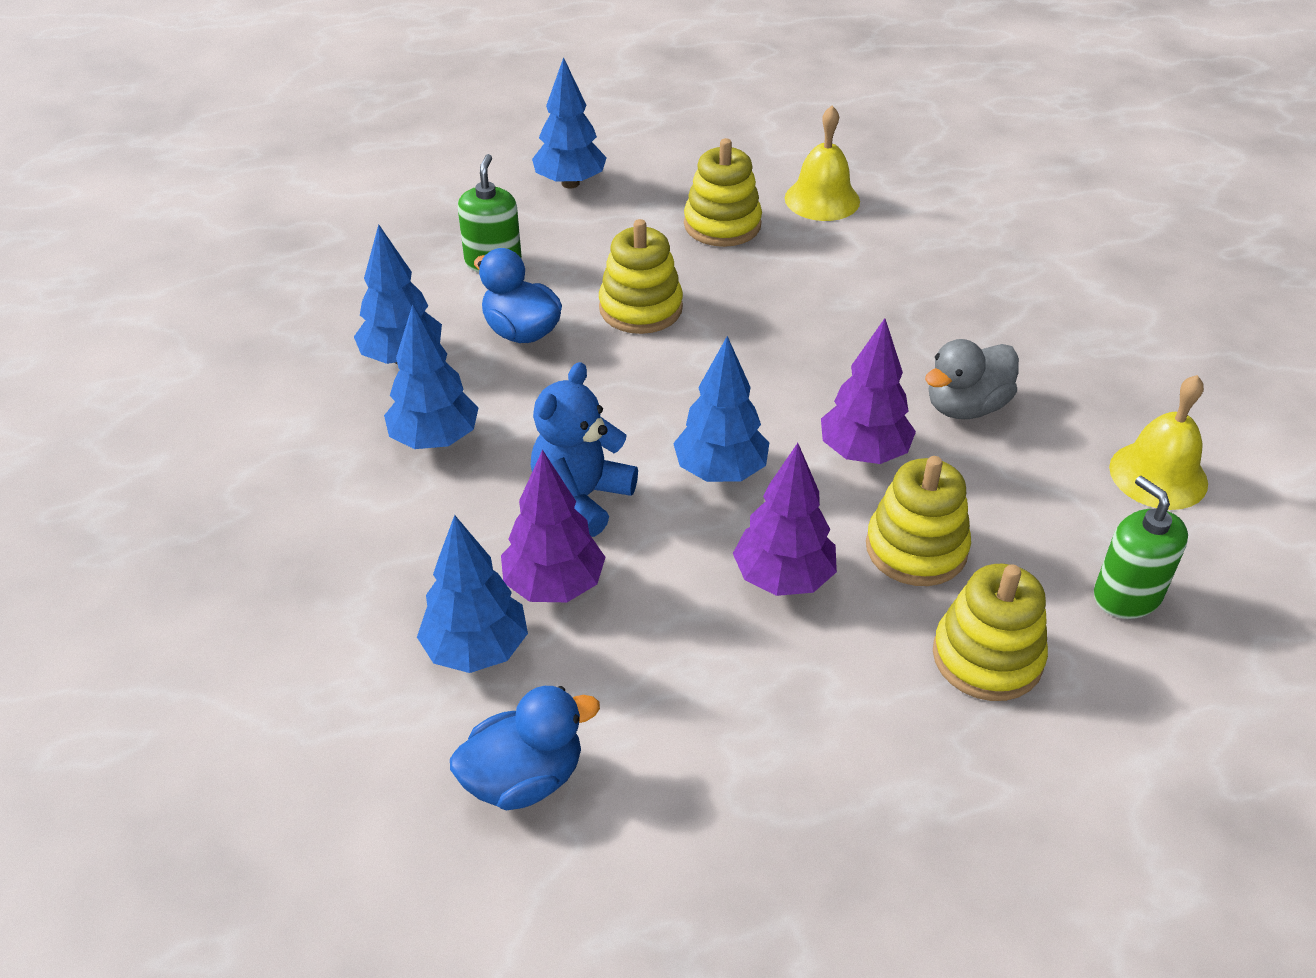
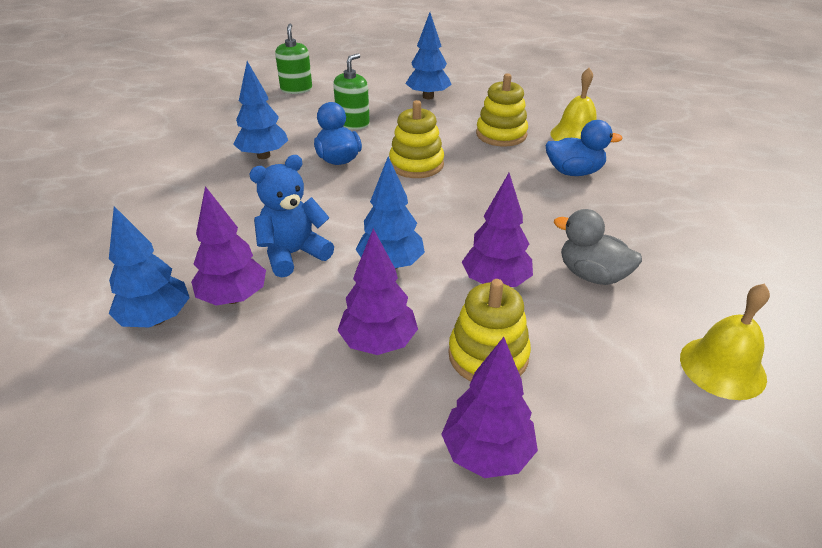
camera: 25 degrees right, 5 degrees down
blue tree [384,304,478,449] -> none
blue duck [450,686,600,810] -> blue duck moved to [546,120,623,176]
grey duck [925,339,1019,419] -> grey duck turned 45 degrees clockwise [554,209,642,285]
yellow stacking toy [933,564,1048,701] -> purple tree [441,337,538,478]
green soap dispenser [1094,476,1188,619] -> green soap dispenser moved to [275,24,312,94]

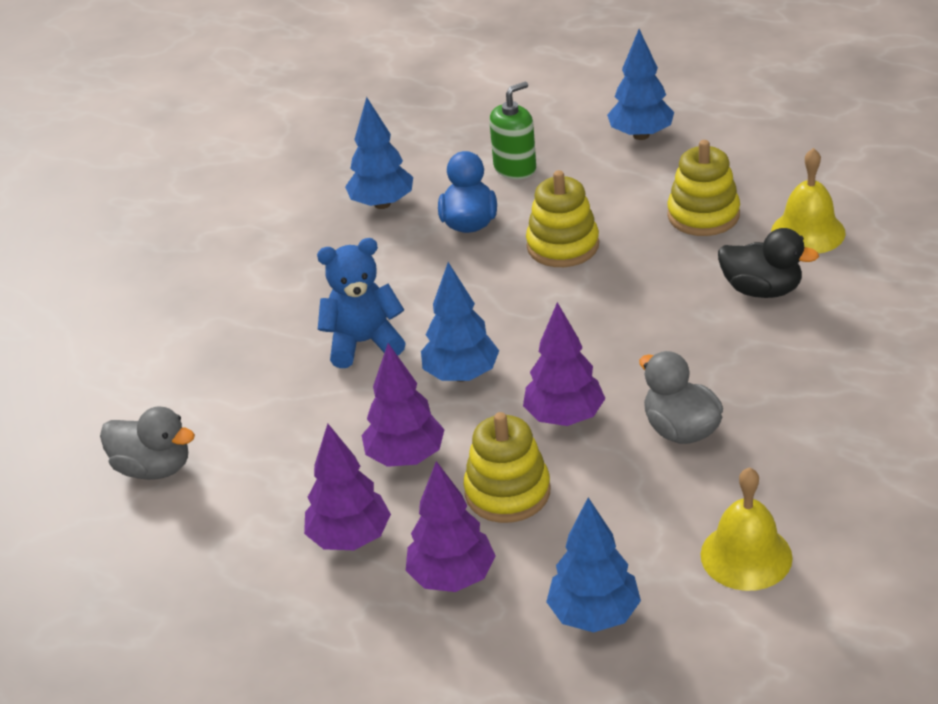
camera: 25 degrees right, 0 degrees up
blue tree [109,206,190,327] -> blue tree moved to [546,498,641,633]
purple tree [191,186,266,305] -> purple tree moved to [304,424,391,550]
green soap dispenser [275,24,312,94] -> none
blue duck [546,120,623,176] -> black duck [718,228,819,298]
none -> grey duck [100,406,195,480]

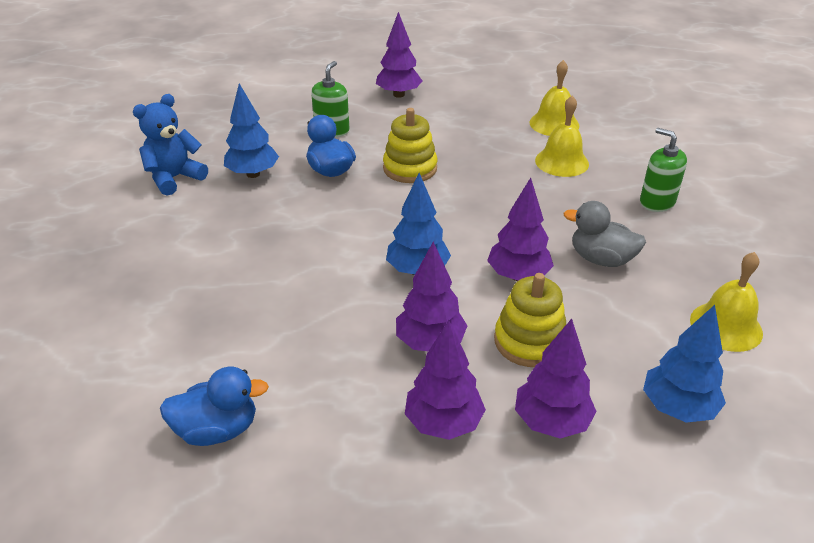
camera: 35 degrees left, 0 degrees up
grey duck [100,406,195,480] -> blue duck [160,367,269,446]
blue teddy bear [317,238,406,368] -> blue teddy bear moved to [133,94,208,196]
blue tree [607,29,674,140] -> purple tree [376,12,422,98]
yellow stacking toy [667,140,740,236] -> none
black duck [718,228,819,298] -> yellow bell [535,95,589,177]
none -> green soap dispenser [640,128,687,212]

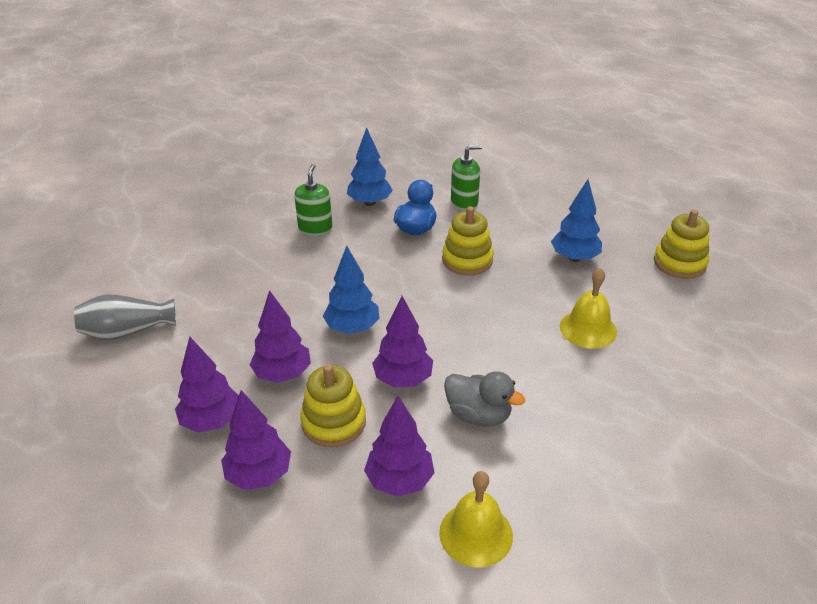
camera: 50 degrees right, 0 degrees up
blue teddy bear [133,94,208,196] -> none
blue duck [160,367,269,446] -> grey vase [74,294,176,340]
purple tree [376,12,422,98] -> purple tree moved to [364,396,435,497]
yellow bell [529,60,579,136] -> none
grey duck [563,201,646,267] -> grey duck turned 135 degrees clockwise [444,372,525,427]
green soap dispenser [640,128,687,212] -> green soap dispenser moved to [294,164,332,235]
blue tree [643,305,726,423] -> blue tree moved to [551,179,602,262]
none -> yellow stacking toy [654,209,709,279]

